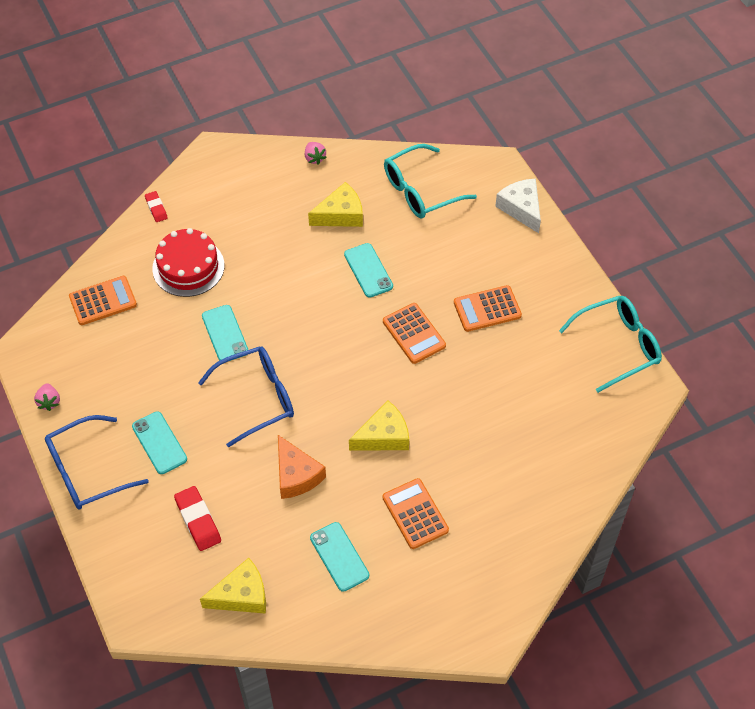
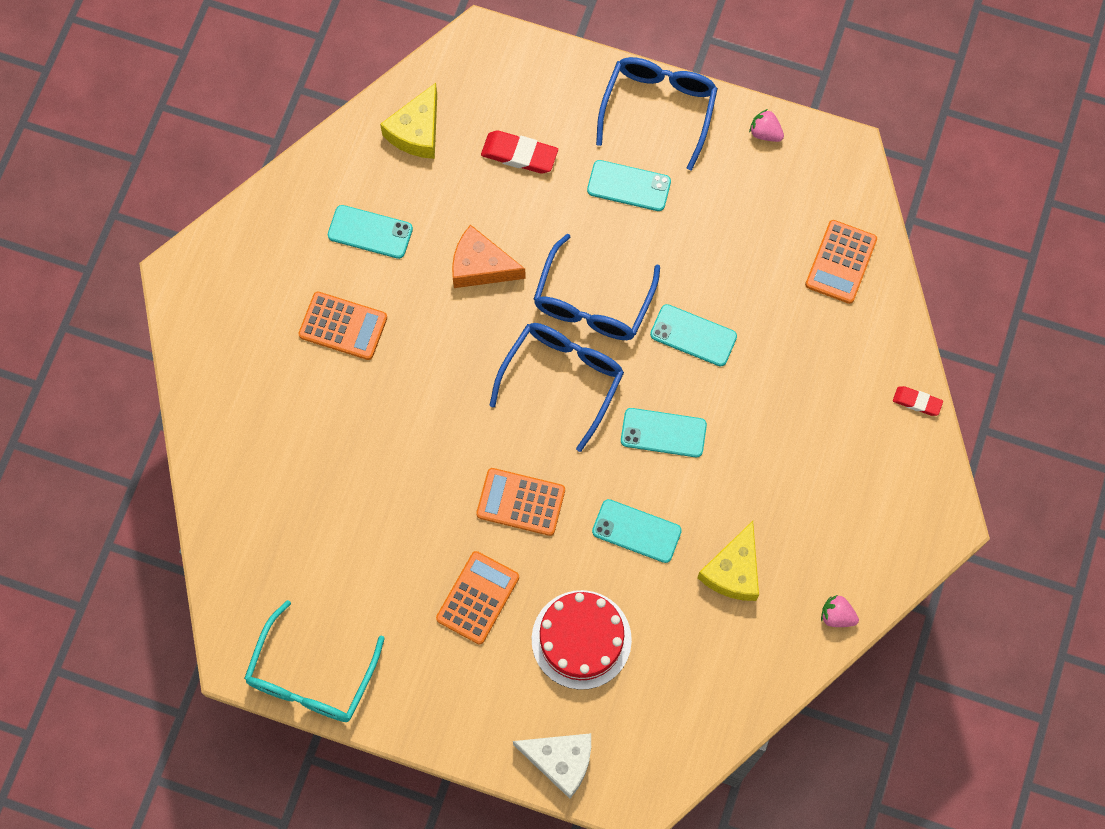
camera: 135 degrees right, 15 degrees up
red cake [152,228,224,297] -> red cake moved to [532,590,632,690]
yellow cheese [349,400,409,451] -> none
turquoise glasses [384,144,477,219] -> none
none -> blue glasses [490,323,624,452]
none -> turquoise phone [621,408,707,457]

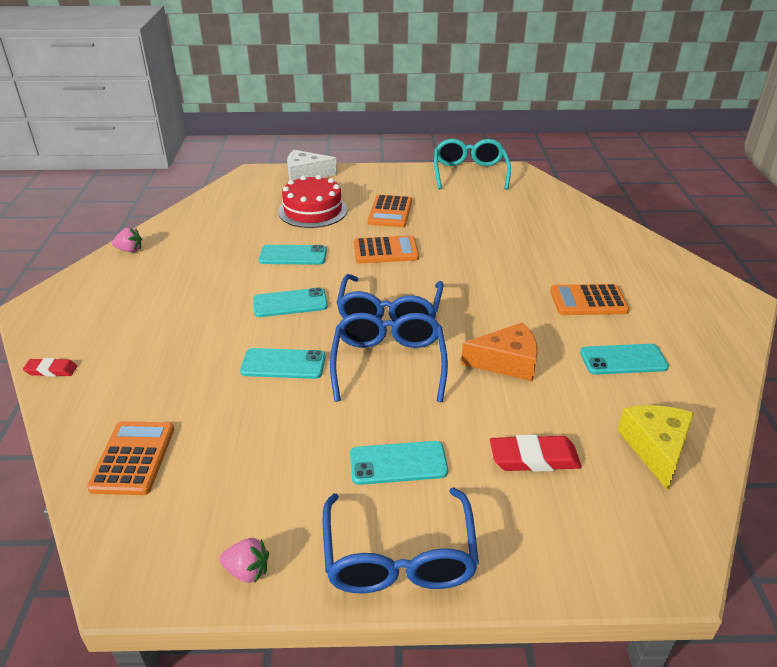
camera: 160 degrees right, 35 degrees down
yellow cheese [697,521,759,601] -> none

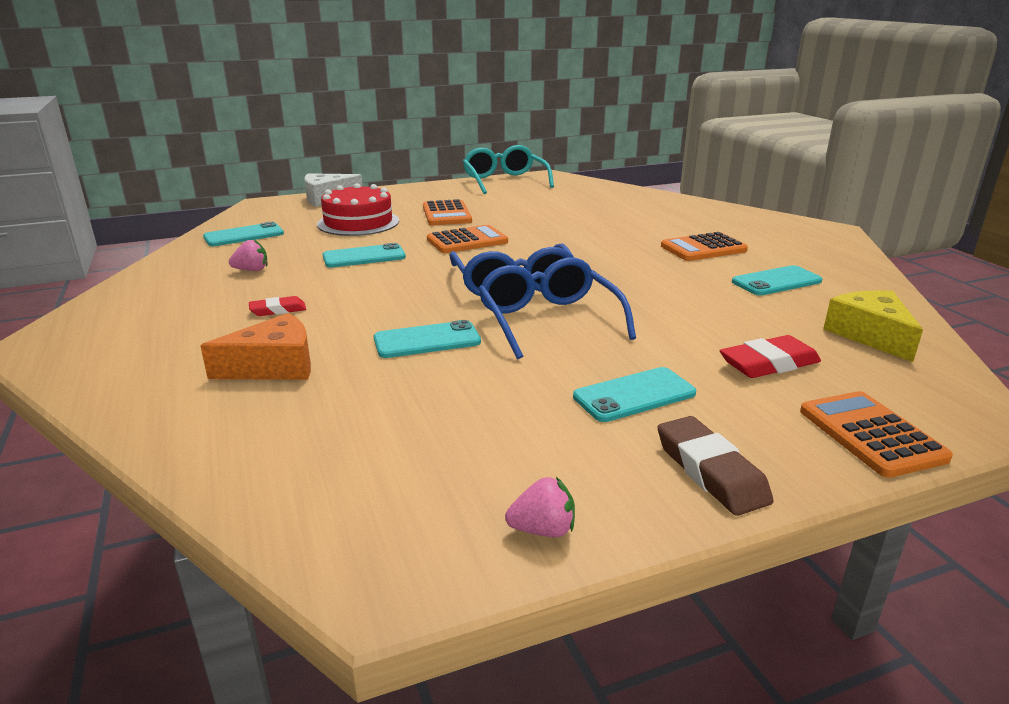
camera: 20 degrees left, 10 degrees down
red eraser [23,358,77,377] -> red eraser moved to [249,296,306,316]
orange calculator [87,421,174,495] -> orange calculator moved to [800,391,953,478]
pink strawberry [112,228,142,252] -> pink strawberry moved to [229,240,268,271]
turquoise phone [253,287,328,317] -> turquoise phone moved to [203,222,284,246]
blue glasses [323,488,479,593] -> brown eraser [658,416,773,516]
orange cheese [461,322,538,381] -> orange cheese moved to [200,313,311,380]

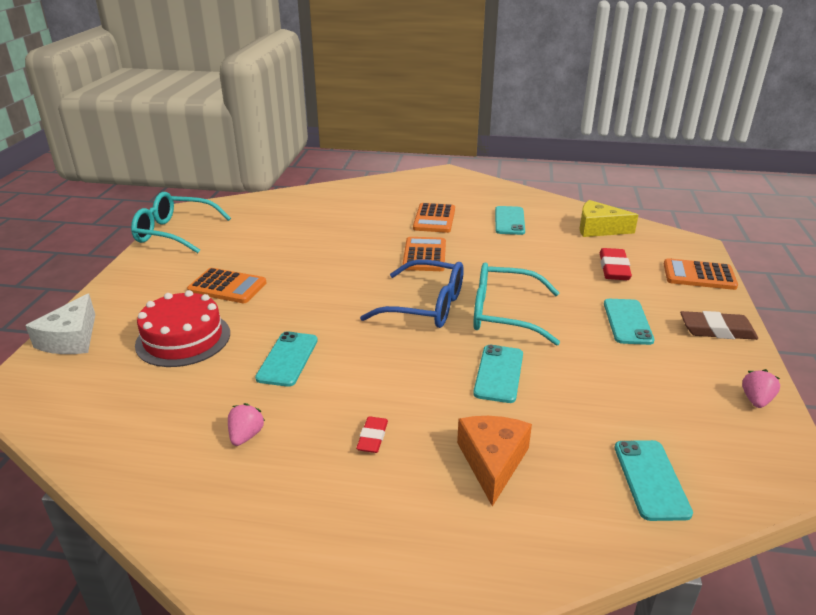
camera: 60 degrees left, 5 degrees up
turquoise phone [203,222,284,246] -> turquoise phone moved to [615,440,693,521]
orange calculator [427,225,508,253] -> orange calculator moved to [402,237,446,271]
blue glasses [478,258,636,359] -> turquoise glasses [473,262,560,346]

